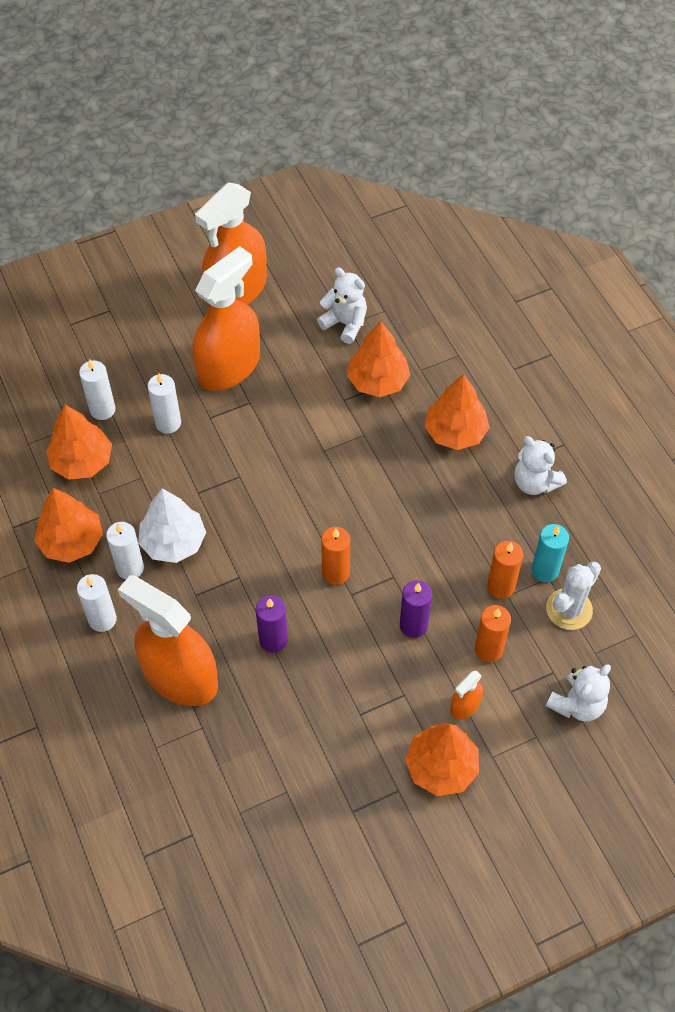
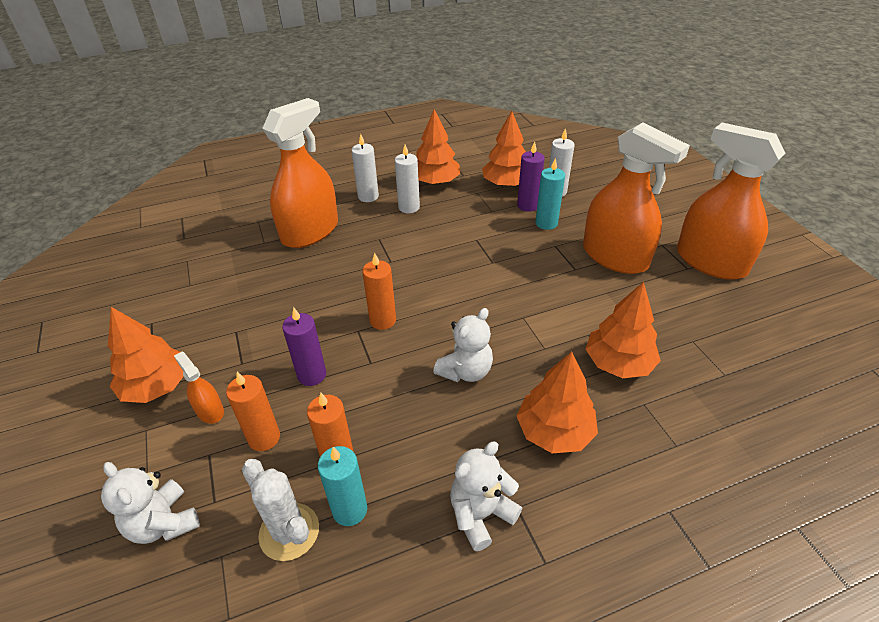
camera: 95 degrees right, 15 degrees down
white tree [138,488,206,563] -> none
white candle [148,373,181,434] -> turquoise candle [535,158,565,230]
purple candle [256,595,288,653] -> purple candle moved to [517,142,545,212]
white teddy bear [317,267,367,344] -> white teddy bear moved to [433,308,493,382]

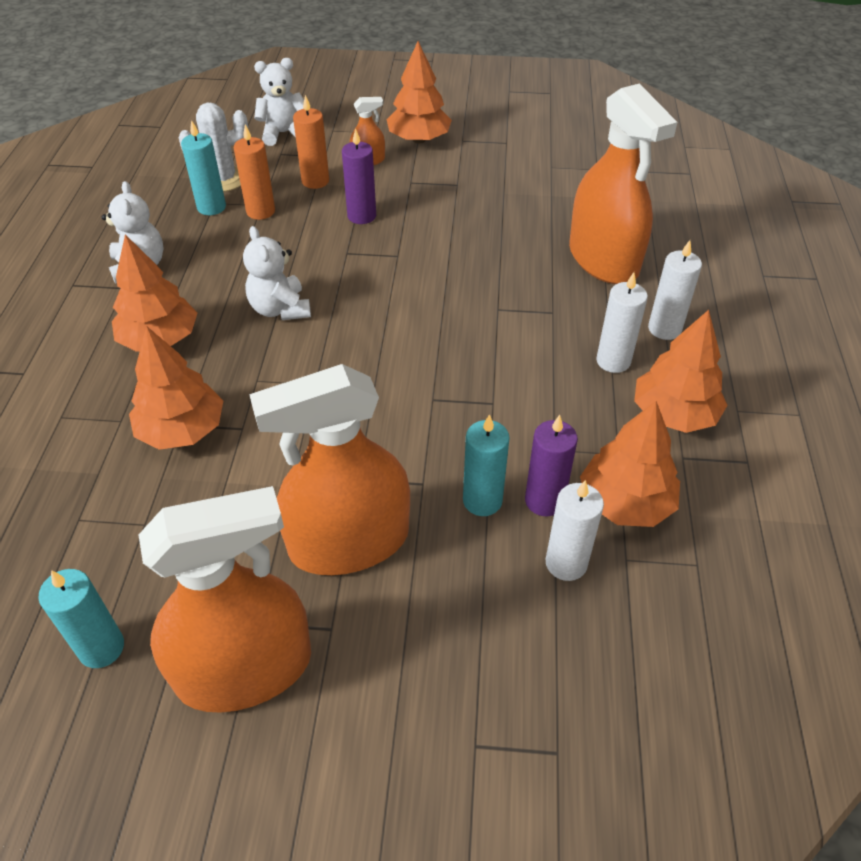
camera: 115 degrees right, 5 degrees up
orange candle [362,253,396,330] -> none
none -> turquoise candle [38,569,124,668]

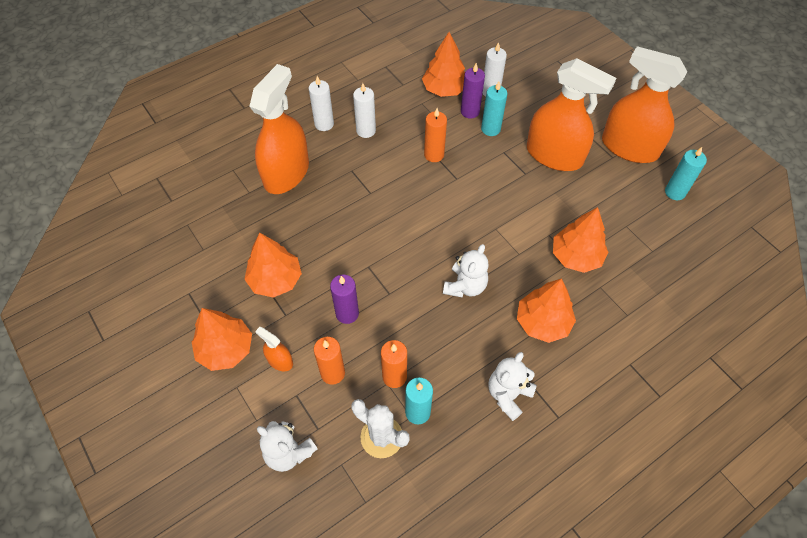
camera: 130 degrees left, 10 degrees up
orange tree [634,310,728,433] -> orange tree moved to [244,233,302,298]
none -> orange candle [424,108,447,162]

